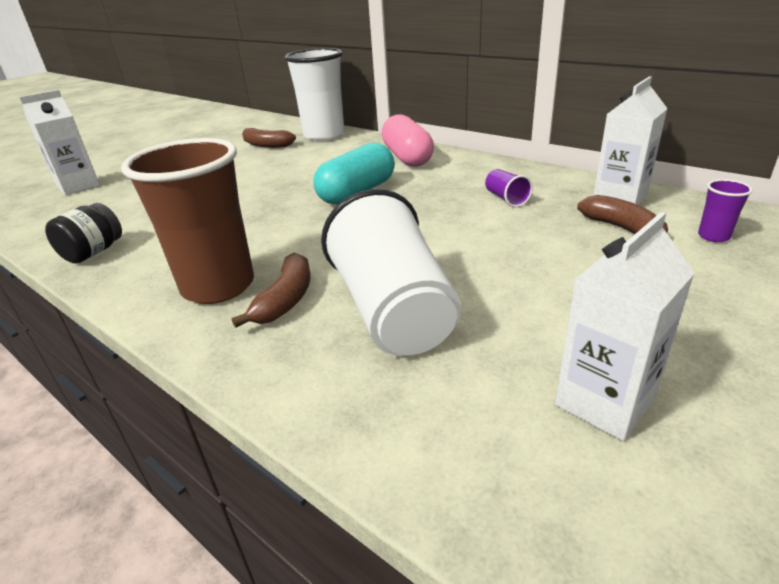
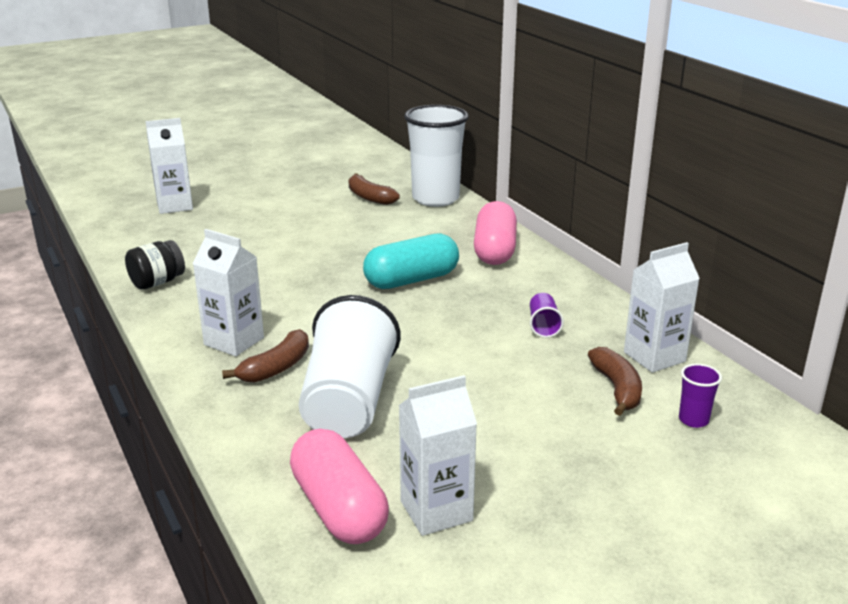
camera: 20 degrees right, 5 degrees down
brown cup [121,138,254,304] -> white carton [193,229,264,356]
none -> pink capsule [290,429,389,544]

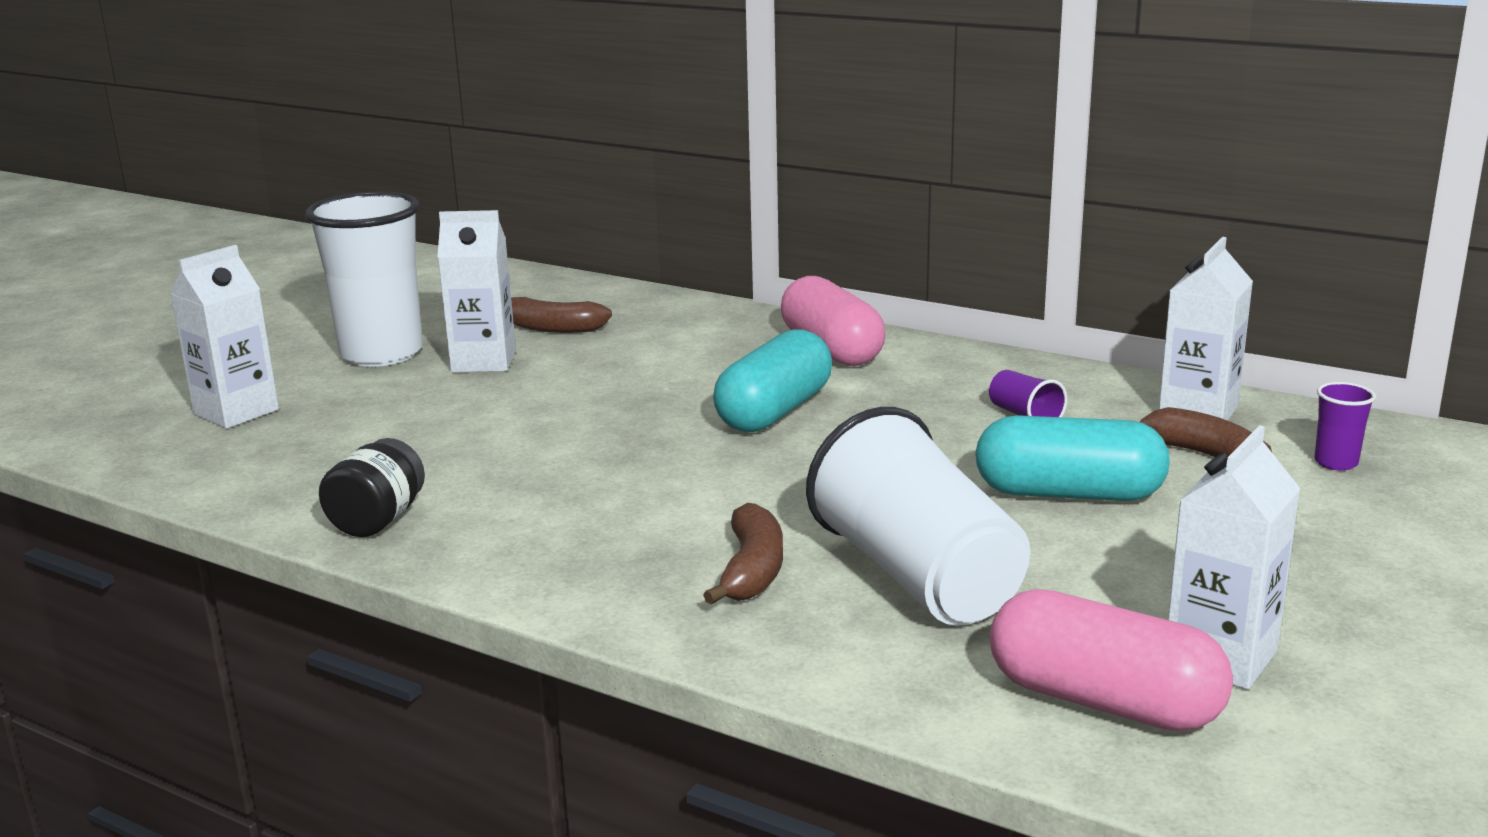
camera: 30 degrees left, 5 degrees down
white carton [193,229,264,356] -> white carton moved to [437,210,516,372]
white cup [404,105,469,207] -> white cup moved to [305,192,423,367]
none -> turquoise capsule [975,415,1170,501]

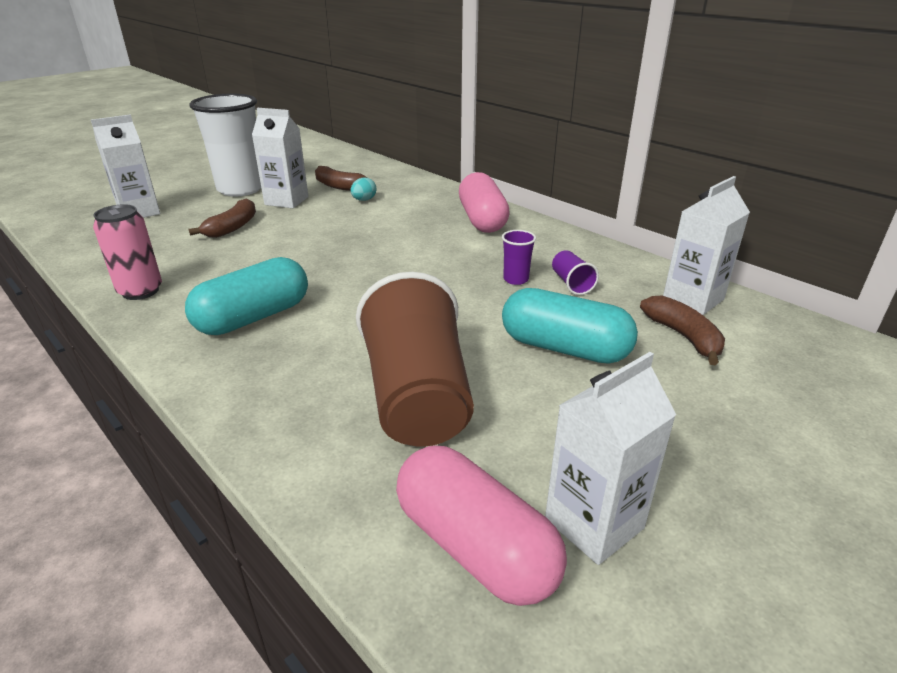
camera: 15 degrees right, 10 degrees up
black jar [319,438,425,537] -> pink can [93,204,162,300]
brown banana [703,503,783,605] -> brown banana moved to [189,198,256,238]
turquoise capsule [713,329,832,432] -> turquoise capsule moved to [185,257,308,335]
white cup [806,407,1031,626] -> brown cup [356,272,474,447]
purple cup [1314,382,1376,471] -> purple cup moved to [502,230,536,285]
none -> turquoise egg [350,177,376,201]

